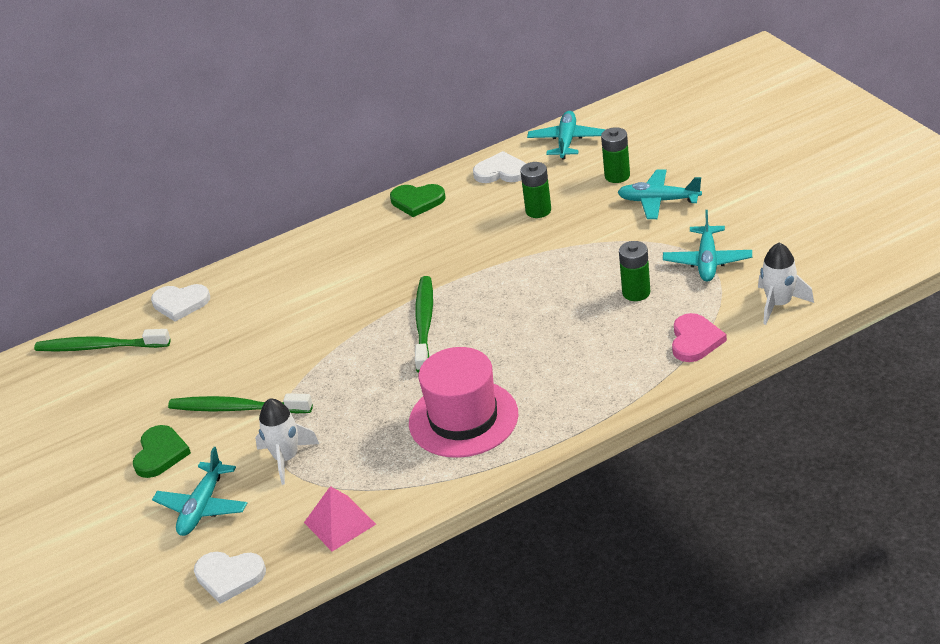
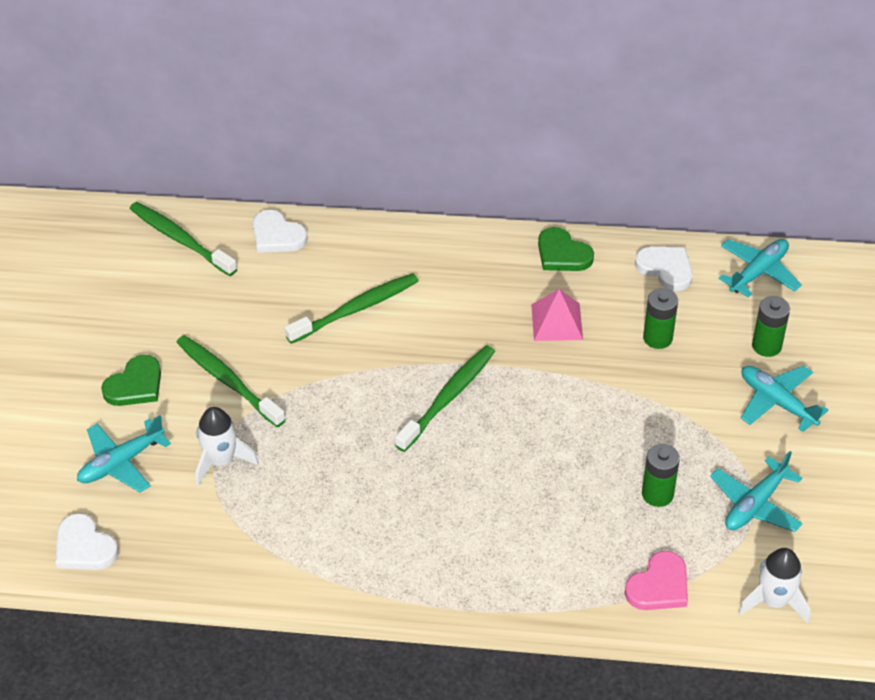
camera: 30 degrees right, 10 degrees up
pink pyramid [304,486,376,552] -> pink pyramid moved to [531,289,583,341]
pink hat [409,347,518,458] -> none
none -> green toothbrush [285,273,418,344]

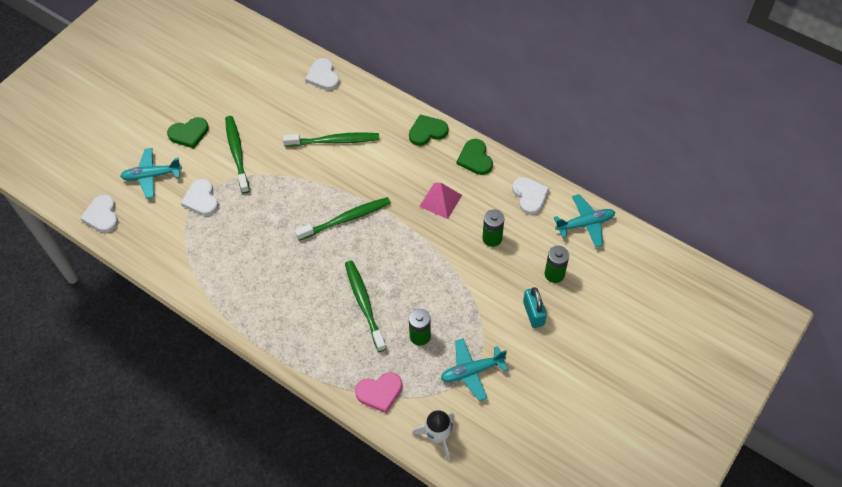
camera: 30 degrees right, 10 degrees up
green toothbrush [130,202,237,276] -> green toothbrush moved to [345,260,386,352]
white rocket [196,407,259,486] -> white heart [181,179,219,216]
turquoise plane [741,365,828,432] -> turquoise padlock [523,287,547,328]
none -> green heart [409,114,448,146]

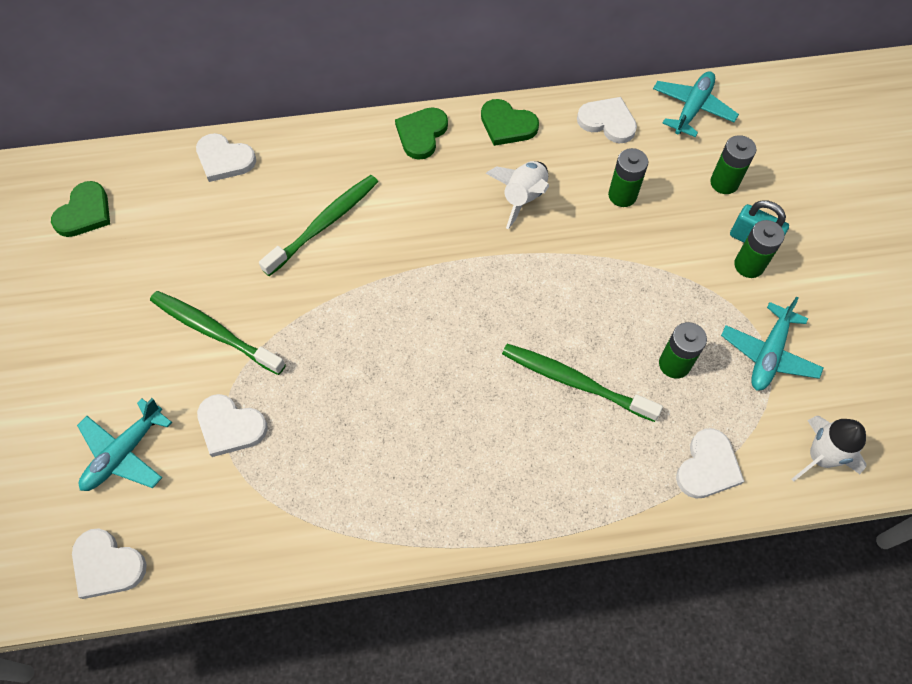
camera: 45 degrees left, 5 degrees up
green heart [167,117,209,149] -> green heart moved to [51,181,110,237]
green toothbrush [295,197,391,241] -> none
pink heart [355,372,402,413] -> white heart [676,428,744,499]
pink pyramid [419,183,462,219] -> white rocket [486,161,549,229]
none -> green battery [734,220,785,278]

